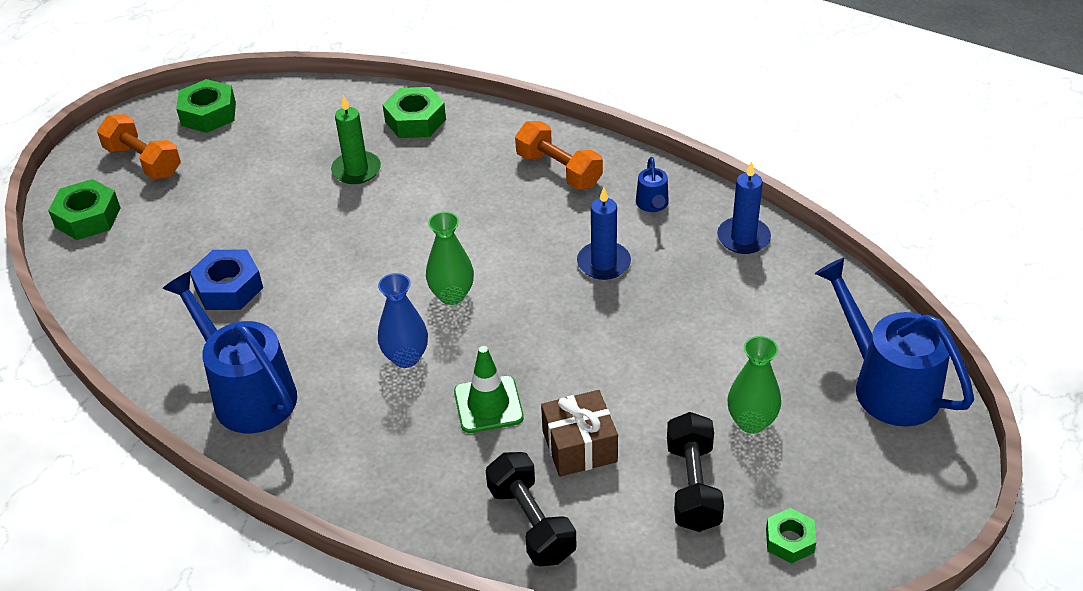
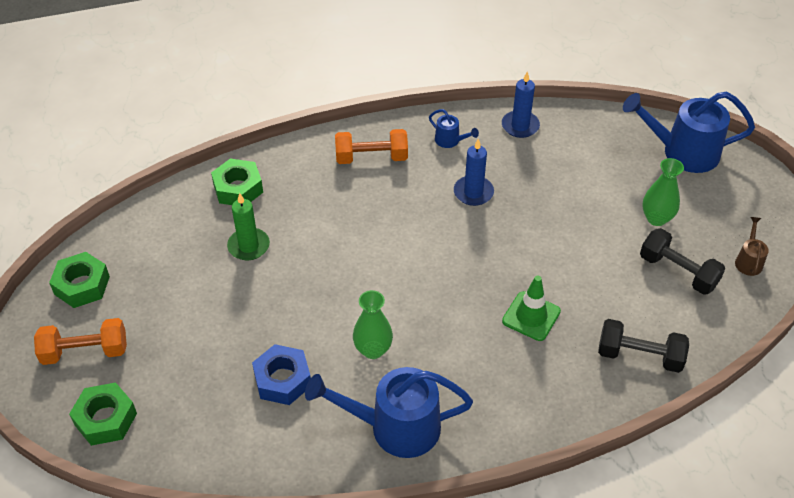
camera: 50 degrees left, 5 degrees up
blue vase [378,273,428,368] -> none
green vase [426,212,474,305] -> green vase moved to [353,290,393,359]
brown gift [541,390,618,477] -> none
green nut [766,508,816,564] -> brown watering can [735,217,769,276]

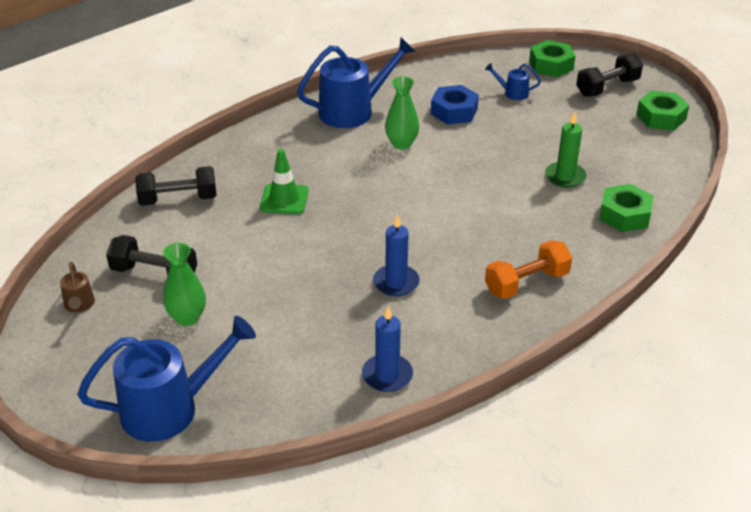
camera: 155 degrees right, 10 degrees down
orange dumbbell [34,318,127,365] -> black dumbbell [576,53,643,97]
blue watering can [429,109,479,148] -> blue watering can moved to [485,63,541,100]

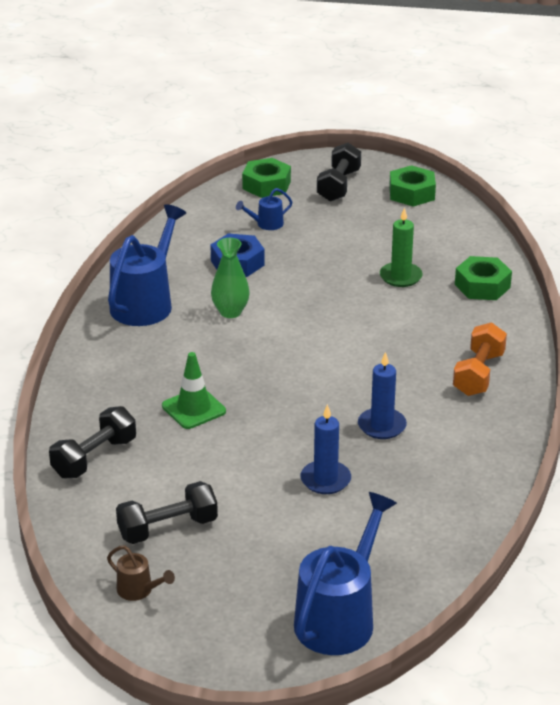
camera: 40 degrees left, 5 degrees down
green vase [163,243,206,326] -> none
blue candle [362,306,413,392] -> blue candle moved to [300,404,351,494]

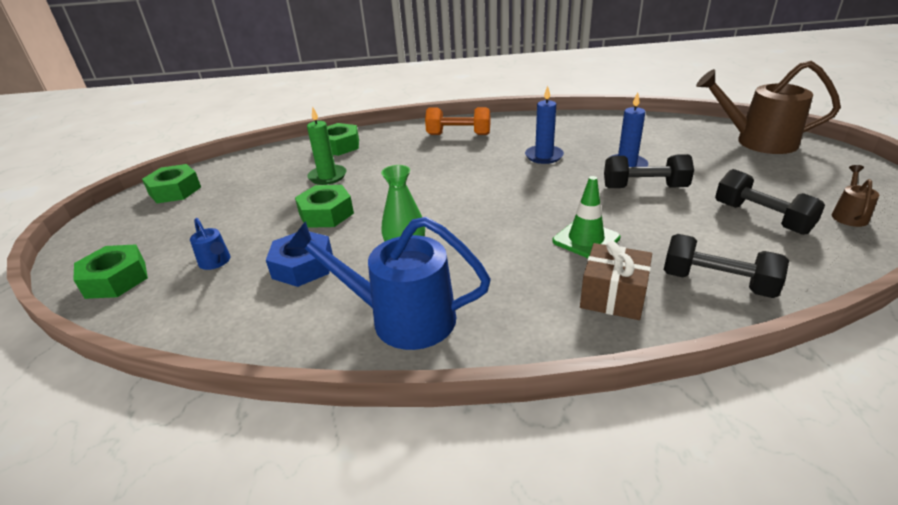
camera: 100 degrees left, 0 degrees up
blue watering can [294,492,397,655] -> brown watering can [696,61,841,154]
black dumbbell [317,143,361,202] -> black dumbbell moved to [604,154,694,188]
none -> green nut [295,185,354,228]
none -> brown gift [580,241,652,320]

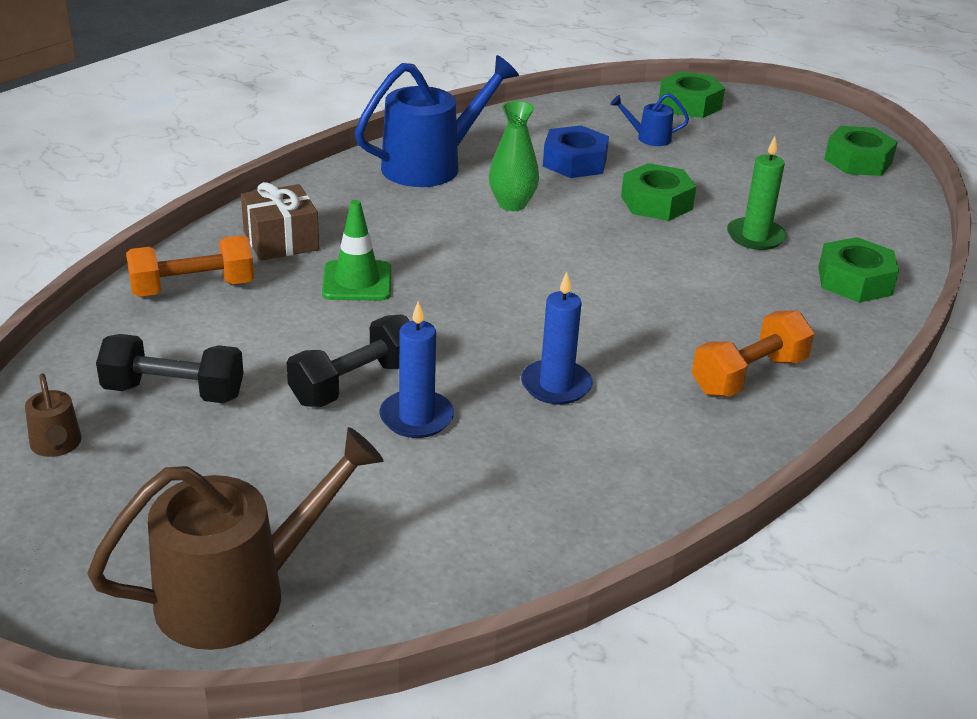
camera: 130 degrees right, 0 degrees up
black dumbbell [664,234,789,298] -> orange dumbbell [126,235,254,297]

